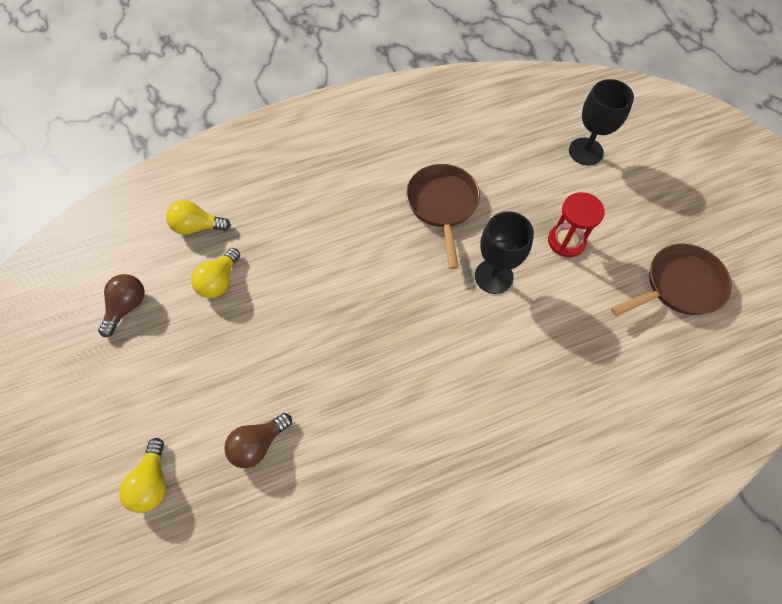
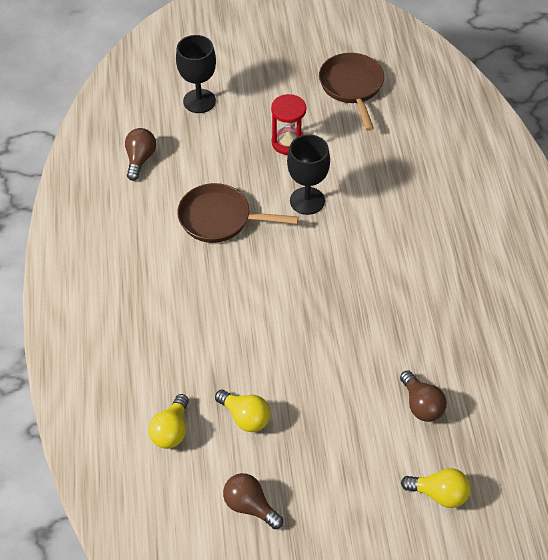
camera: 75 degrees left, 10 degrees down
none -> brown light bulb [125,128,156,181]

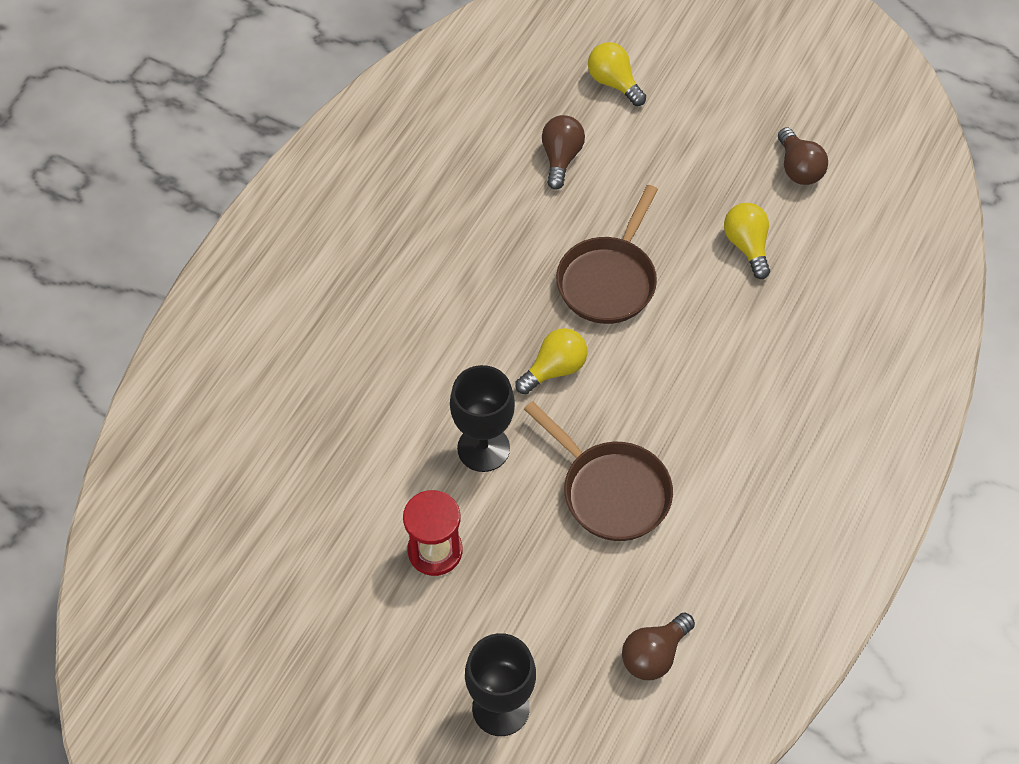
camera: 145 degrees left, 5 degrees up
yellow light bulb [148,394,189,449] -> yellow light bulb moved to [515,328,588,394]
brown pan [319,53,384,131] -> brown pan moved to [556,185,658,324]

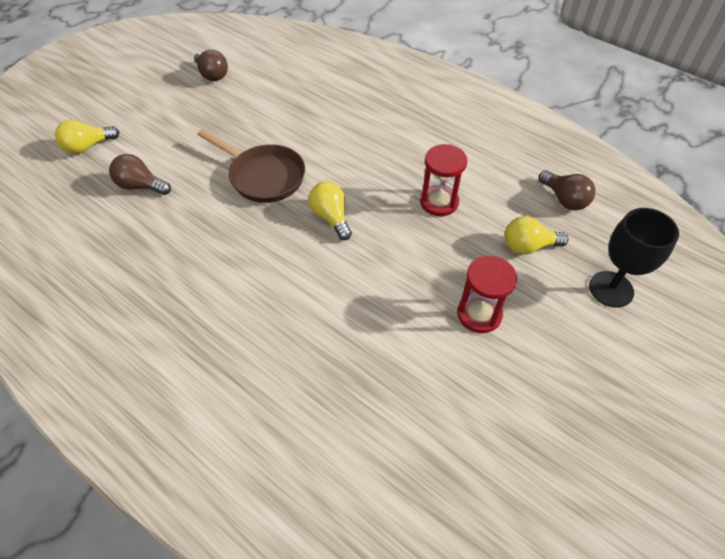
camera: 80 degrees left, 5 degrees down
black goblet [450,365,515,472] -> none
brown pan [524,401,673,541] -> red hourglass [420,144,467,216]
yellow light bulb [724,203,770,279] -> yellow light bulb moved to [505,216,569,255]
brown light bulb [778,127,828,185] -> brown light bulb turned 60 degrees clockwise [194,50,228,81]

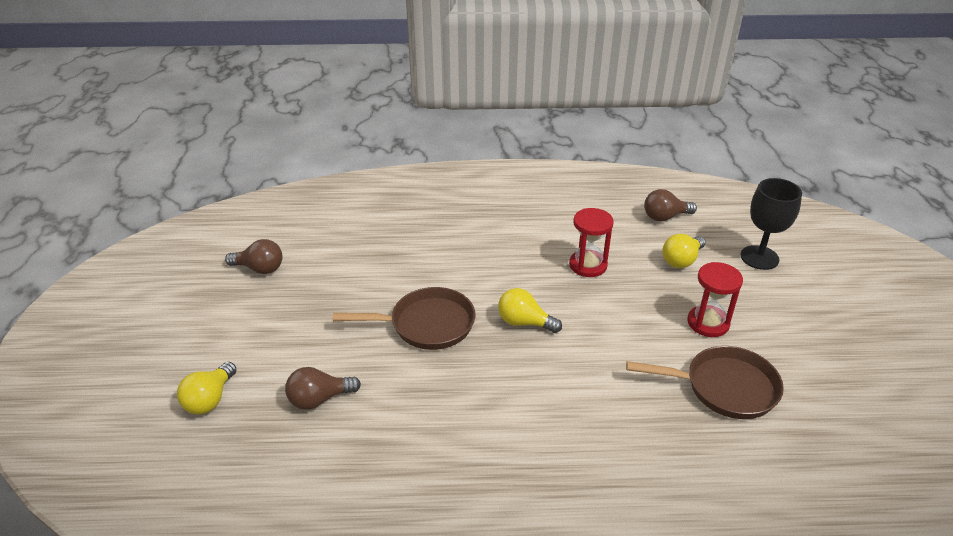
camera: 40 degrees left, 15 degrees down
brown light bulb [539,170,595,210] -> brown light bulb turned 150 degrees clockwise [644,189,697,221]
none -> brown pan [626,346,784,419]

